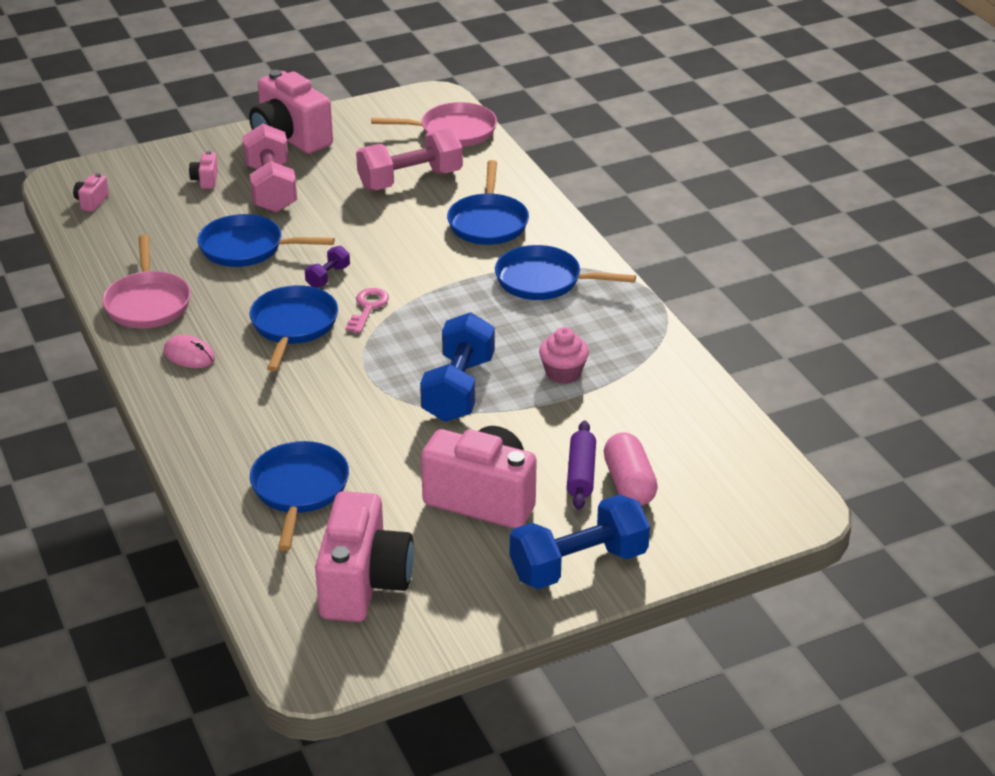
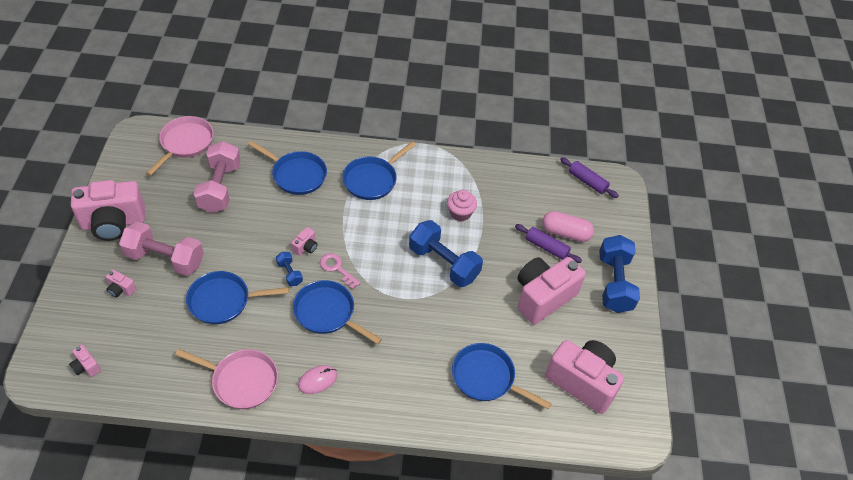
camera: 65 degrees left, 15 degrees up
blue pan [198,214,335,267] -> blue pan turned 45 degrees clockwise [186,271,289,324]
purple dumbbell [305,246,350,288] -> blue dumbbell [276,252,303,286]
none -> pink camera [291,227,318,256]
none -> purple rolling pin [560,157,619,198]

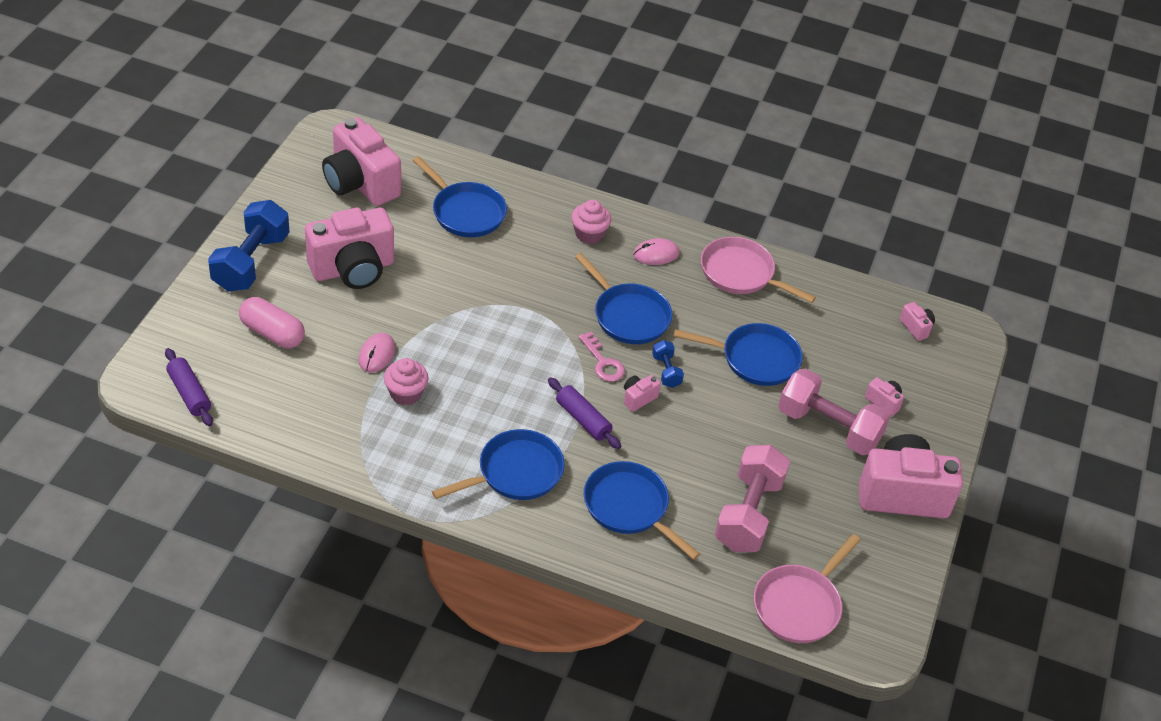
camera: 165 degrees left, 5 degrees down
blue dumbbell [409,220,483,287] -> none
purple rolling pin [515,224,582,263] -> purple rolling pin moved to [548,377,621,449]
none -> pink mouse [359,333,395,373]
none -> pink cupcake [571,200,611,244]

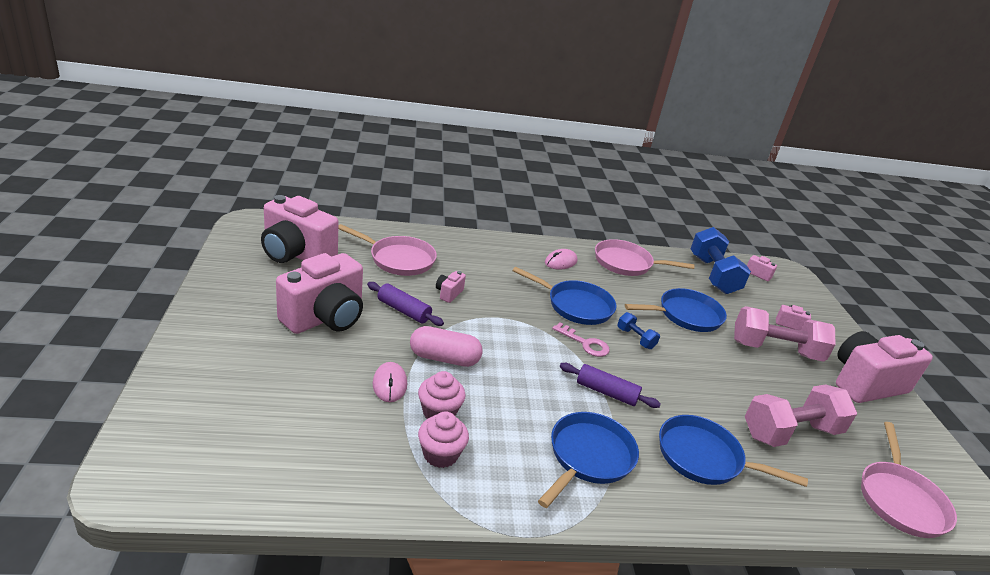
camera: 25 degrees left, 15 degrees down
purple rolling pin [165,348,213,426] -> purple rolling pin moved to [367,282,444,326]
blue dumbbell [208,200,290,292] -> blue dumbbell moved to [691,227,751,294]
pink capsule [239,297,305,348] -> pink capsule moved to [410,326,483,367]
blue pan [413,156,507,237] -> pink pan [338,224,437,276]
pink cupcake [571,200,611,244] -> pink cupcake moved to [418,412,469,468]
pink camera [624,375,661,412] -> pink camera moved to [436,271,466,303]
pink dumbbell [715,445,790,552] -> pink dumbbell turned 75 degrees clockwise [745,384,857,447]

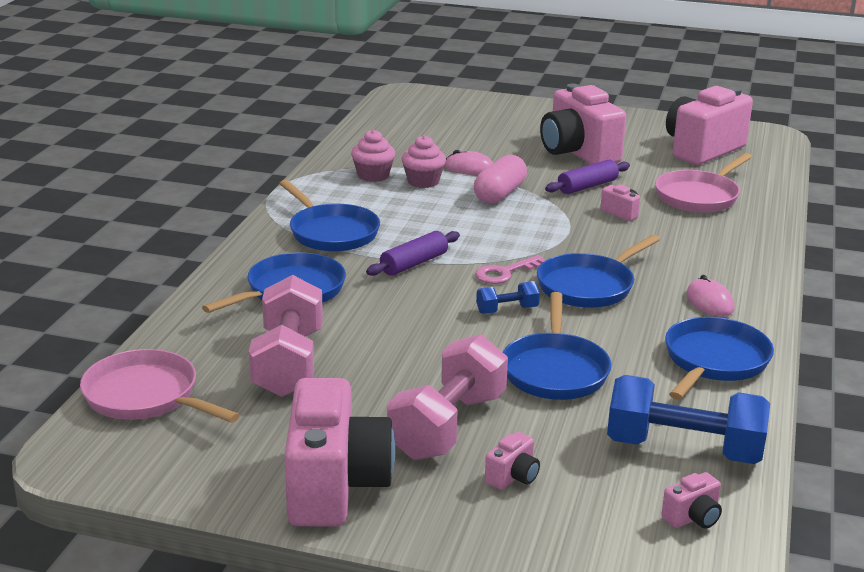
camera: 115 degrees right, 5 degrees down
pink pan [595,239,695,276] -> blue pan [665,317,774,400]

